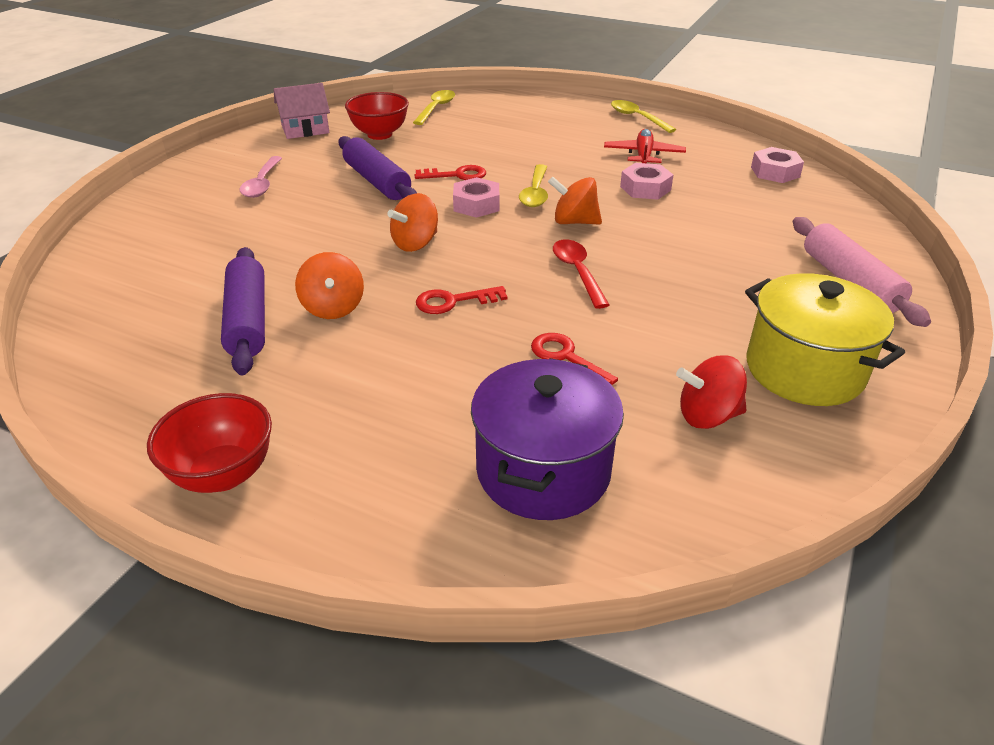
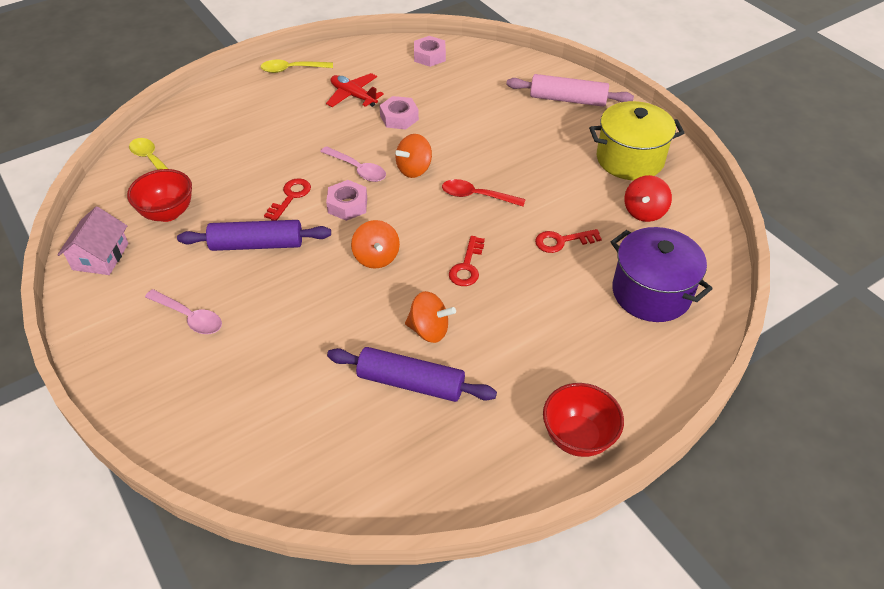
camera: 60 degrees left, 10 degrees up
yellow spoon [519,164,548,207] -> pink spoon [320,146,386,182]

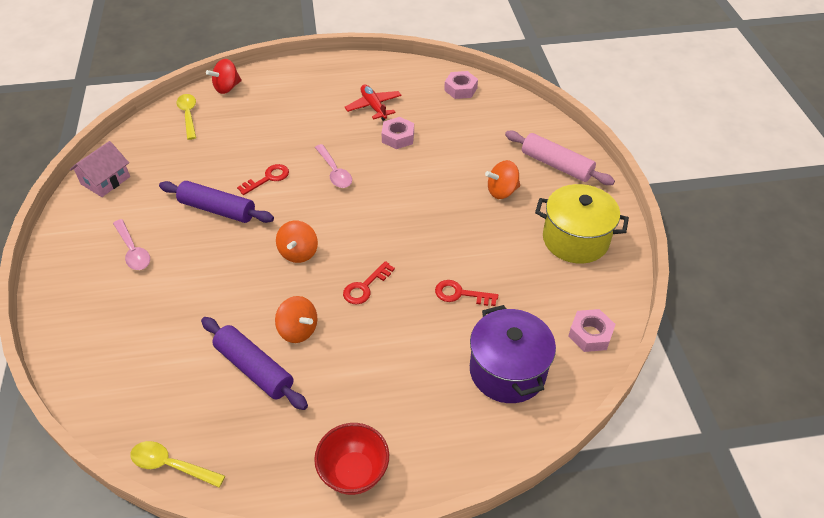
camera: 25 degrees right, 0 degrees up
red bowl [127,169,192,222] -> none
yellow spoon [260,60,333,73] -> yellow spoon moved to [130,441,225,487]
pink nut [326,180,367,221] -> pink nut moved to [568,309,616,352]
orange spinning top [395,134,432,178] -> orange spinning top moved to [485,160,520,199]
red spoon [442,179,526,207] -> none
red spinning top [624,175,672,222] -> red spinning top moved to [206,59,242,94]

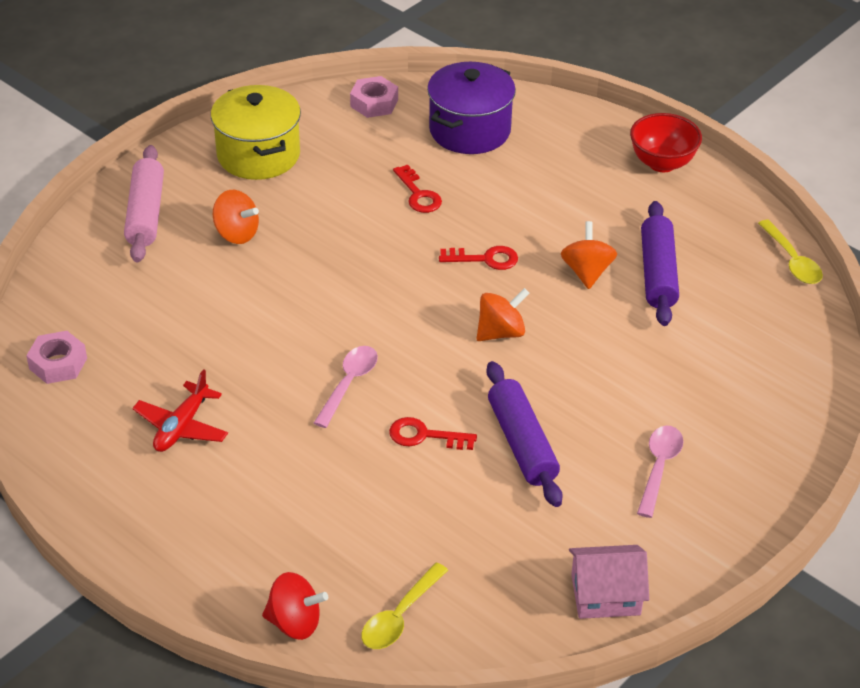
camera: 130 degrees left, 5 degrees down
pink nut [382,117,414,149] -> none

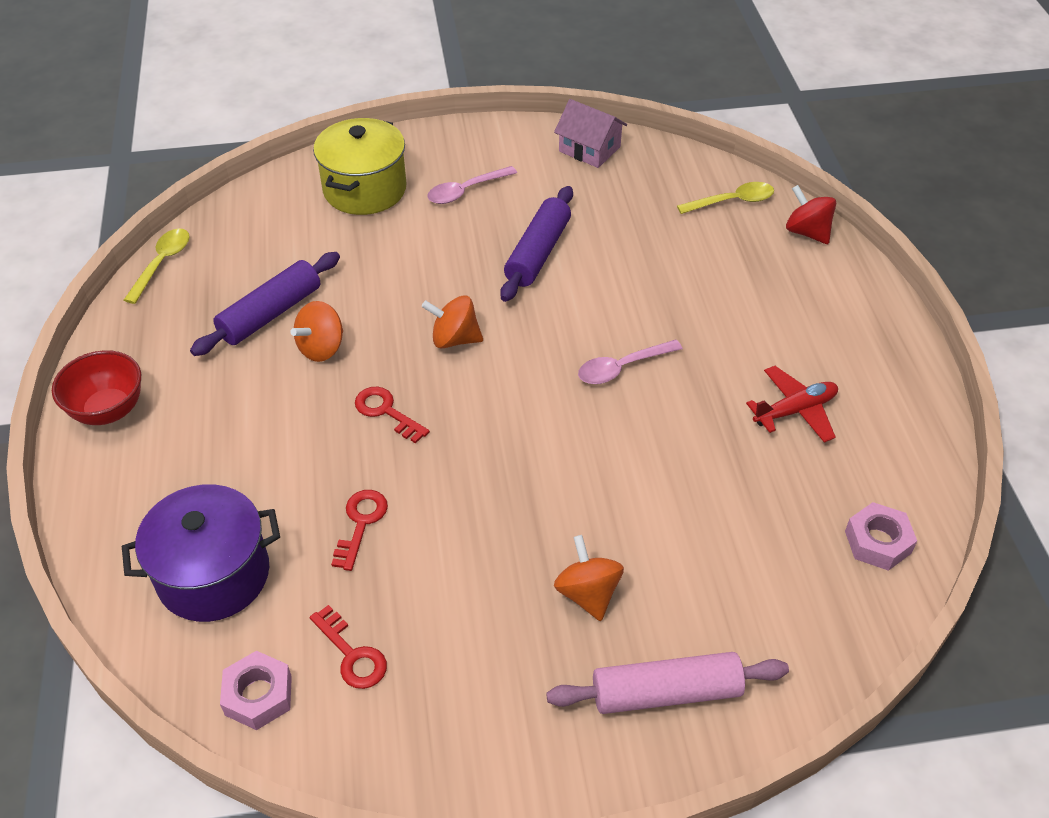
camera: 140 degrees left, 5 degrees up
pink rolling pin [124,145,164,262] -> pink rolling pin turned 45 degrees clockwise [546,652,789,714]
yellow pot [211,85,301,180] -> yellow pot moved to [313,118,407,215]
red key [389,417,477,450] -> red key moved to [310,605,387,689]

